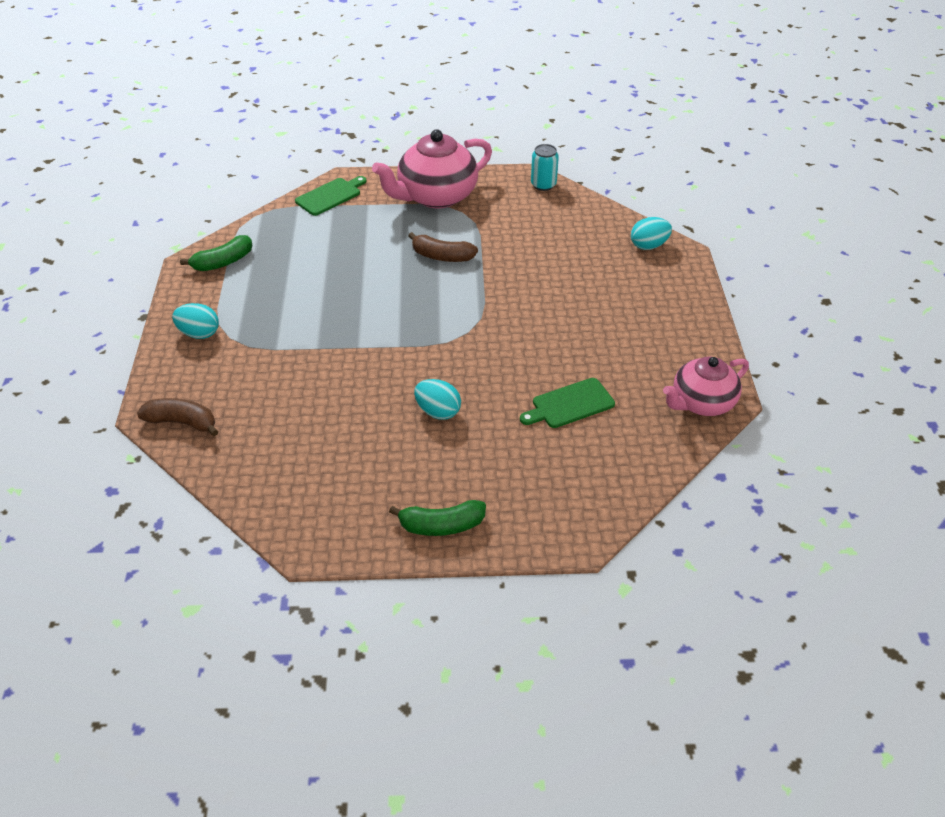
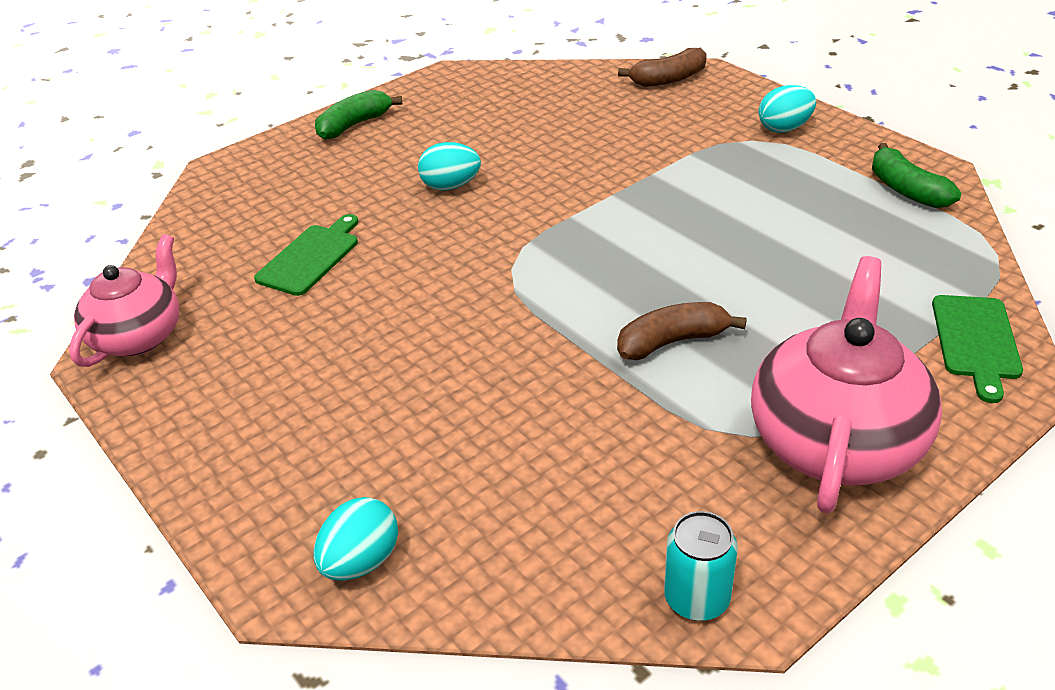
camera: 145 degrees right, 5 degrees down
green banana [180,235,252,271] -> green banana turned 45 degrees counterclockwise [872,143,961,208]

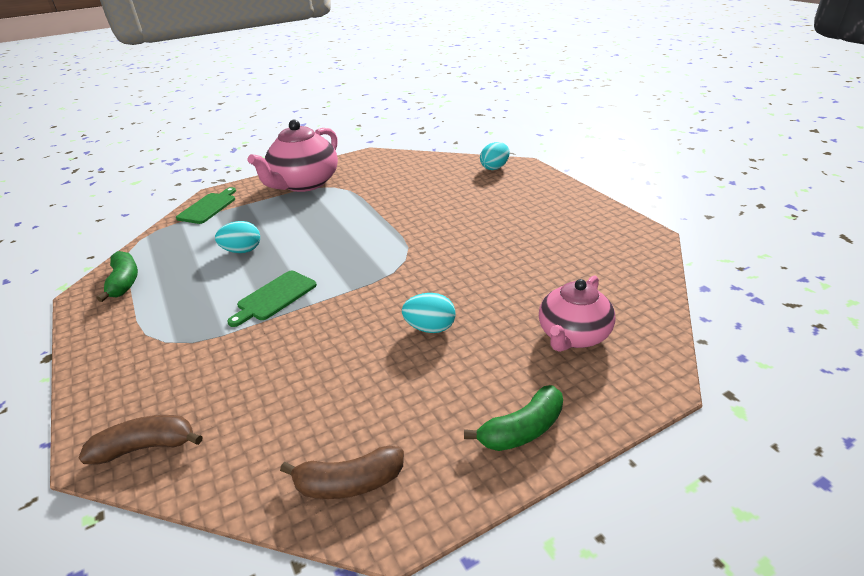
camera: 170 degrees left, 5 degrees down
pink teapot [69,234,180,367] -> pink teapot moved to [539,275,615,352]
green cutting board [254,214,358,296] -> green cutting board moved to [227,271,317,327]
brown banana [617,302,747,360] -> brown banana moved to [280,446,404,499]
turquoise can [664,511,738,621] -> none
turquoise egg [758,85,816,133] -> turquoise egg moved to [215,221,260,253]

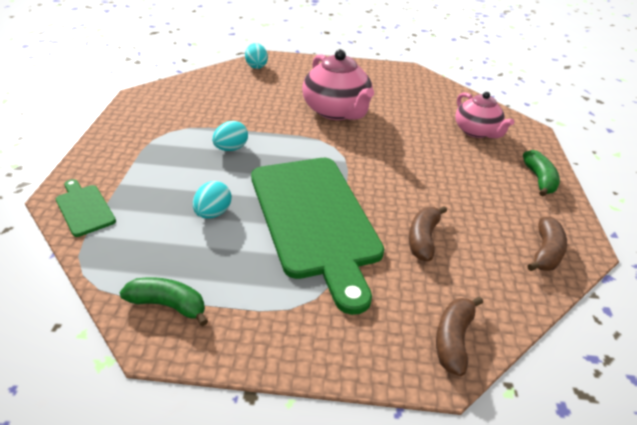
camera: 60 degrees left, 5 degrees up
green cutting board [227,271,317,327] -> green cutting board [251,158,384,315], size x2.39
pink teapot [248,120,338,192] -> pink teapot moved to [302,49,374,120]
turquoise egg [402,293,456,333] -> turquoise egg moved to [212,121,248,151]
none -> brown banana [409,206,447,261]

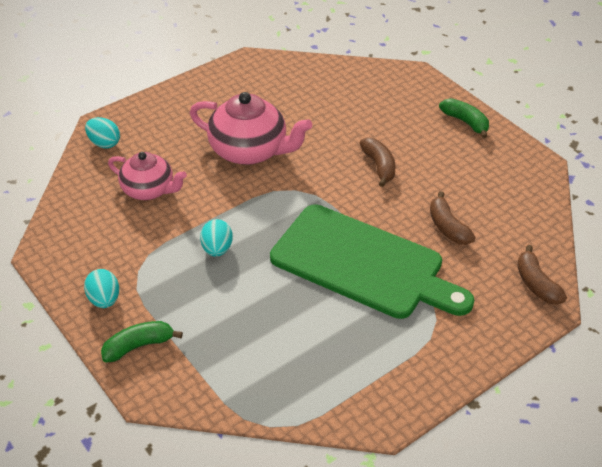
camera: 40 degrees left, 5 degrees up
green cutting board [56,179,116,237] -> none
green banana [120,277,208,326] -> green banana moved to [101,321,183,363]
turquoise egg [193,181,231,219] -> turquoise egg moved to [84,269,119,308]
pink teapot [455,92,514,138] -> pink teapot moved to [108,152,187,200]
brown banana [527,217,567,271] -> brown banana moved to [360,138,395,187]

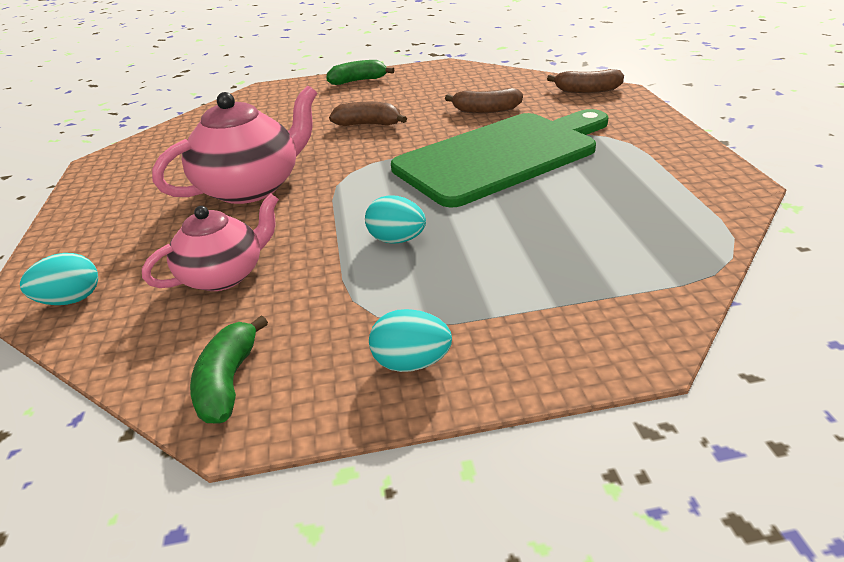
camera: 60 degrees left, 10 degrees down
green banana [101,321,183,363] -> green banana moved to [190,316,268,424]

